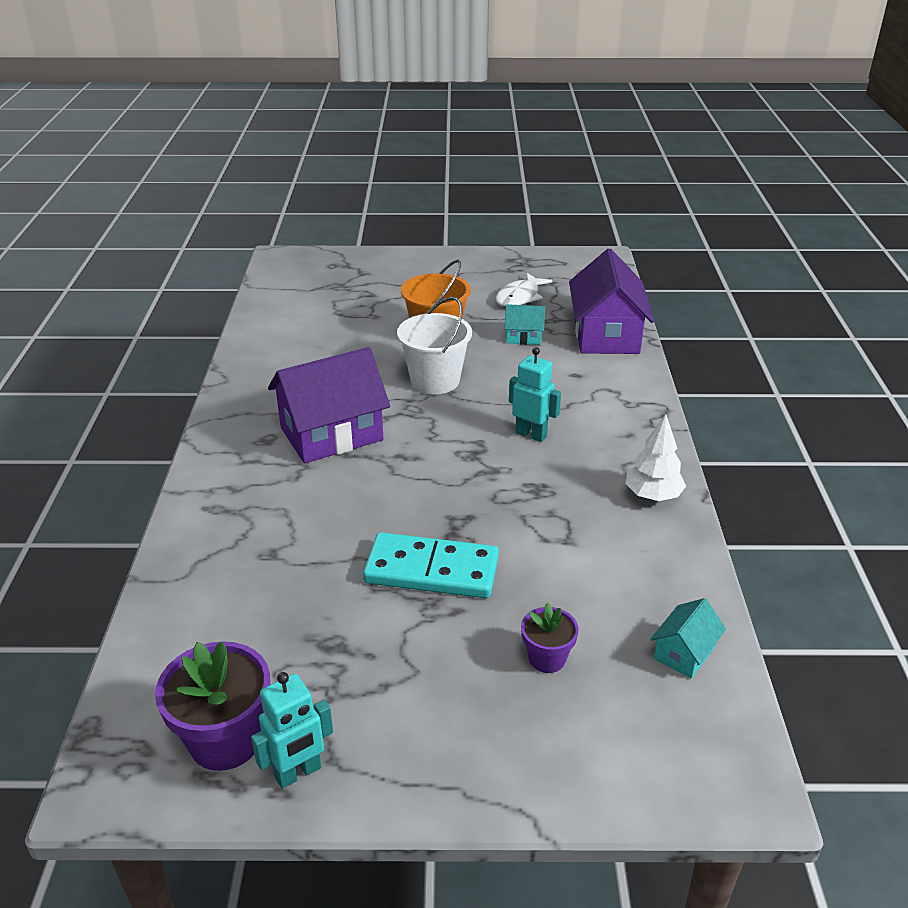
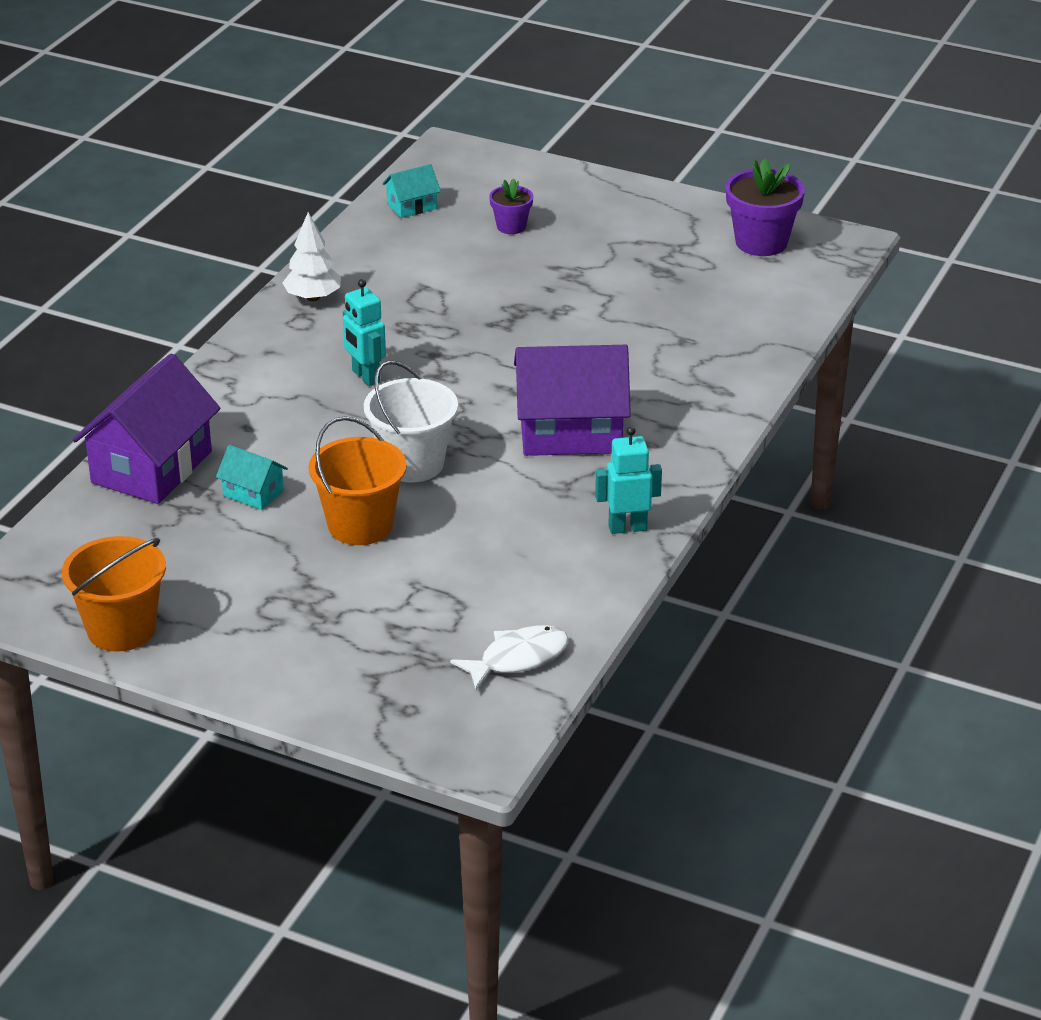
camera: 155 degrees left, 0 degrees up
turquoise robot [251,672,333,789] -> turquoise robot moved to [595,426,662,534]
turquoise domino [363,532,499,599] -> none
white fish [496,273,553,307] -> white fish moved to [450,625,569,690]
none -> orange bucket [62,536,166,651]

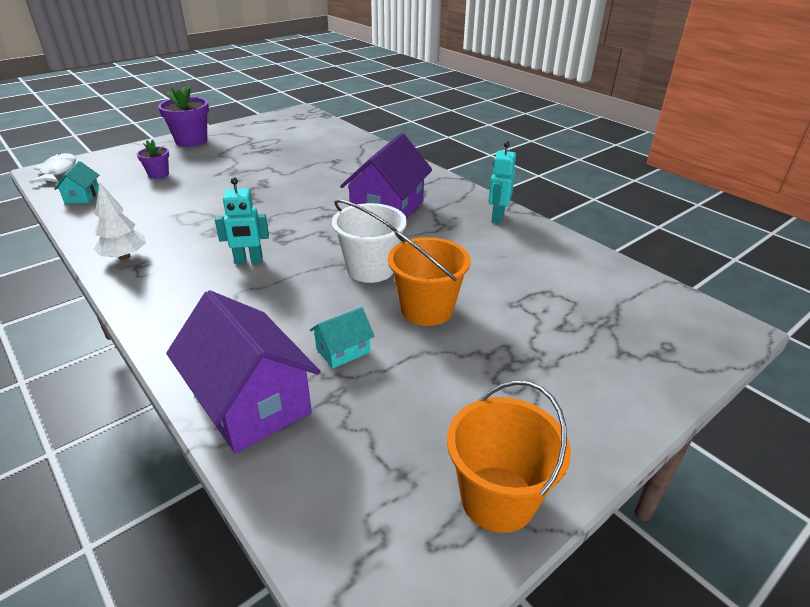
camera: 65 degrees left, 0 degrees up
white fish [450,625,569,690] -> white fish moved to [29,153,76,183]
purple flower pot [726,159,805,256] -> purple flower pot moved to [158,85,209,147]

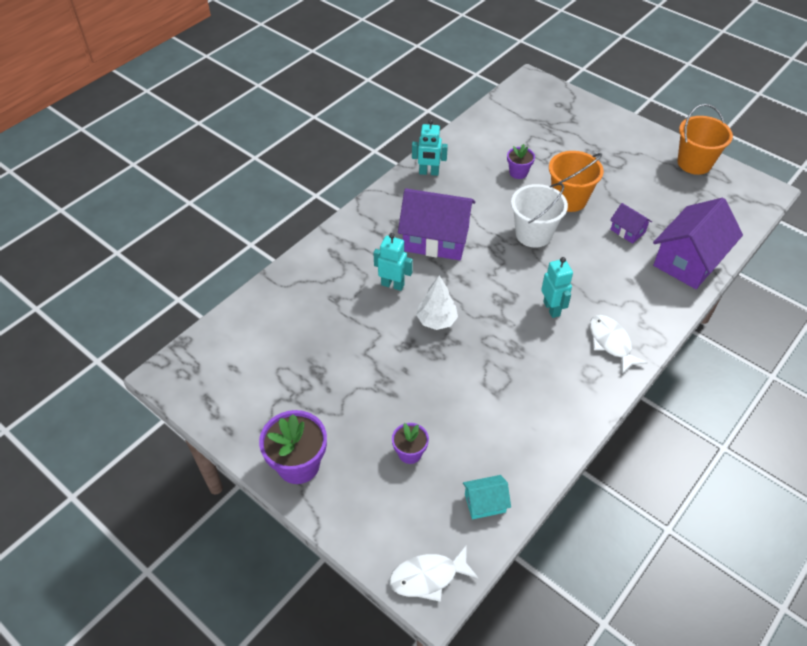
camera: 100 degrees left, 15 degrees up
white tree [93,182,146,260] -> white tree moved to [416,276,458,330]
turquoise house [310,307,375,369] -> purple house [610,203,652,244]
none -> turquoise robot [374,233,413,291]
none -> purple flower pot [507,144,535,179]
none -> white fish [590,315,648,374]

